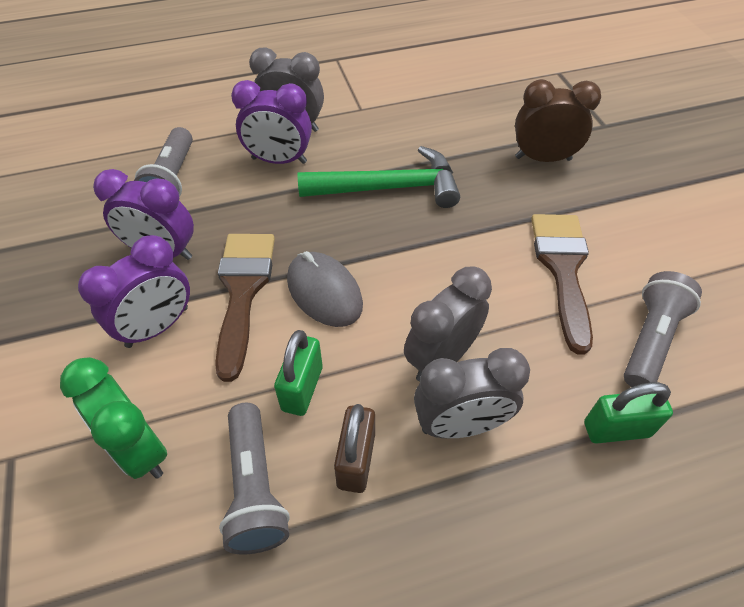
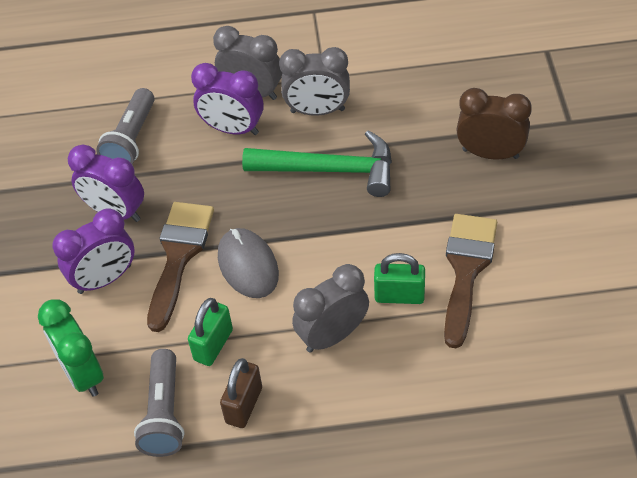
camera: 15 degrees right, 0 degrees up
grey clock [414,348,530,438] -> grey clock moved to [279,47,350,116]
green padlock [584,382,673,444] -> green padlock moved to [374,253,425,304]
grey flashlight [624,271,702,387] -> none

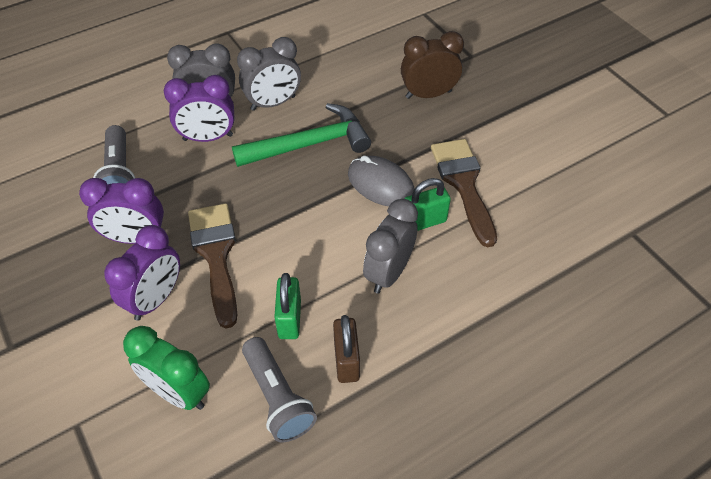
camera: 30 degrees left, 0 degrees up
grey mouse [218,228,279,298] -> grey mouse moved to [348,155,415,206]

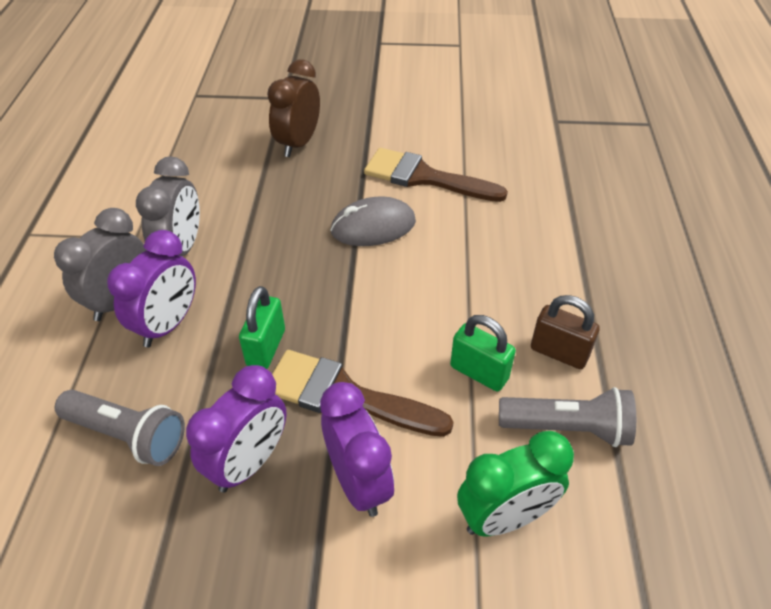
camera: 55 degrees left, 5 degrees down
green hammer [232,103,371,167] -> none
grey clock [363,199,418,293] -> none
green padlock [404,178,451,231] -> green padlock moved to [239,286,285,369]

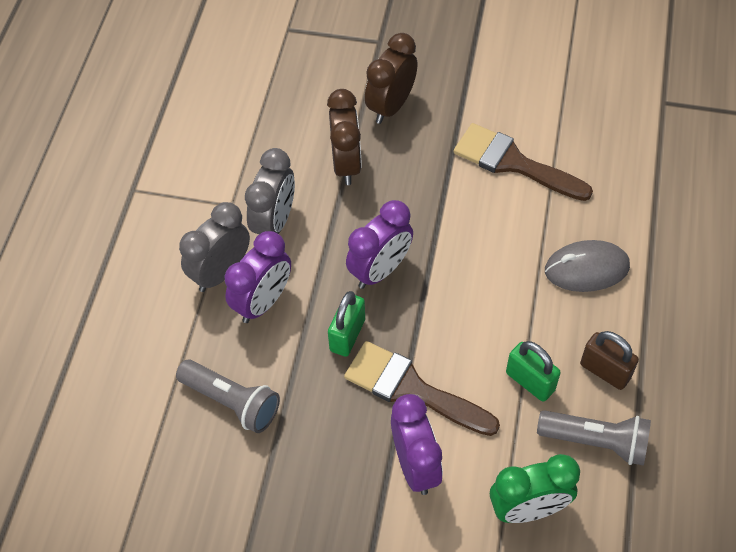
camera: 10 degrees right, 10 degrees up
purple clock [186,365,287,493] -> purple clock moved to [346,200,413,289]
grey mouse [330,196,416,246] -> grey mouse moved to [545,240,630,292]
none -> brown clock [327,89,362,185]

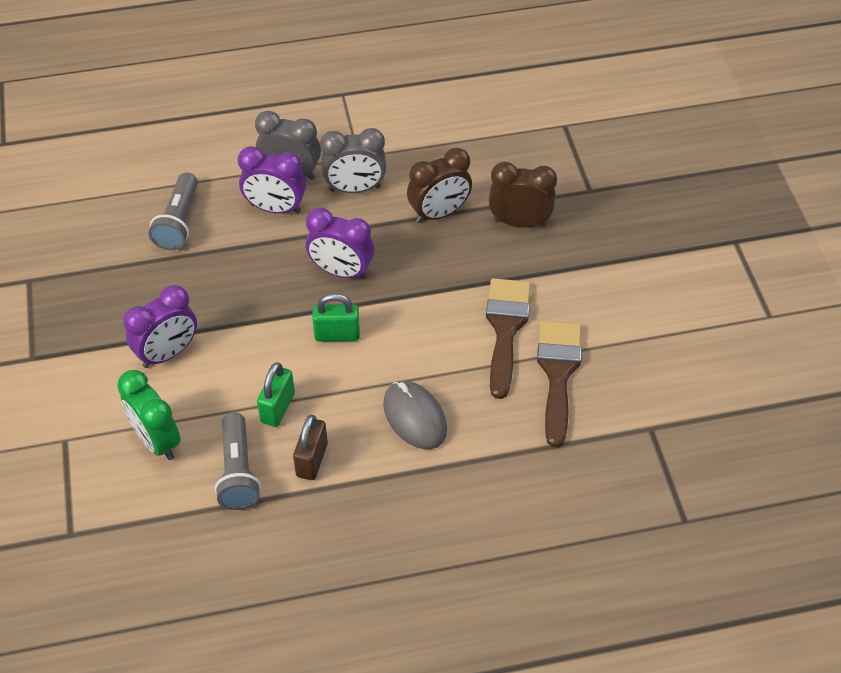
camera: 65 degrees right, 5 degrees down
green padlock [328,291,365,357] -> green padlock moved to [312,293,360,342]
brown brush [344,341,500,436] -> brown brush moved to [537,321,582,447]

